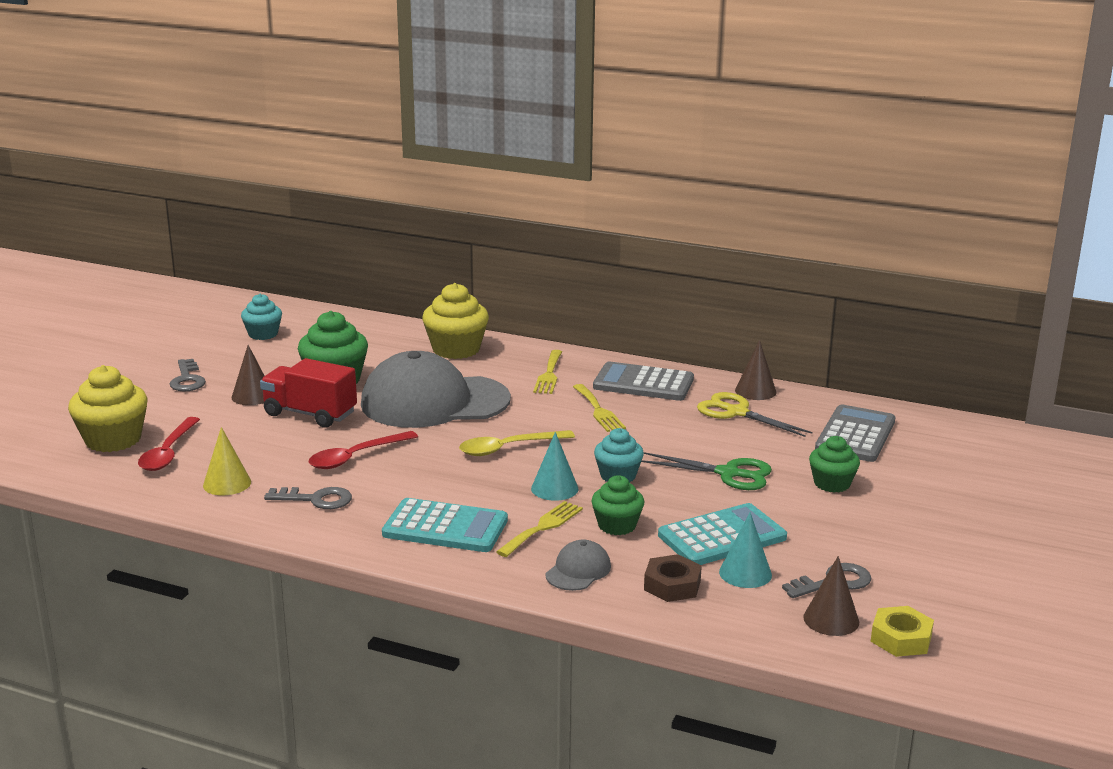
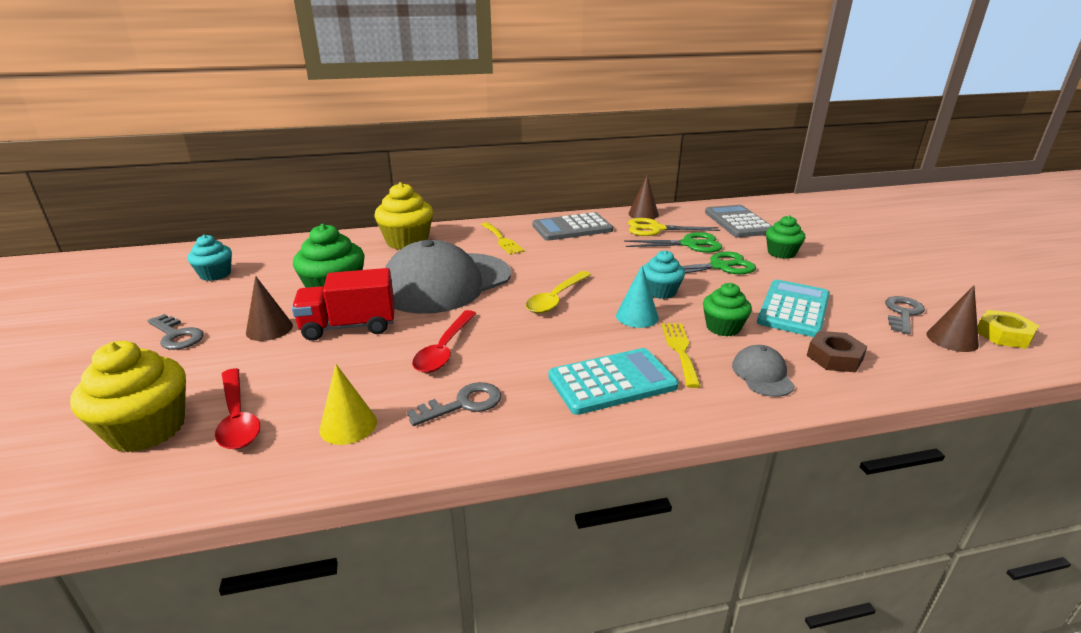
camera: 35 degrees left, 5 degrees up
yellow fork [573,384,626,432] -> none
turquoise cone [719,512,772,588] -> none
none -> green scissors [624,232,722,253]

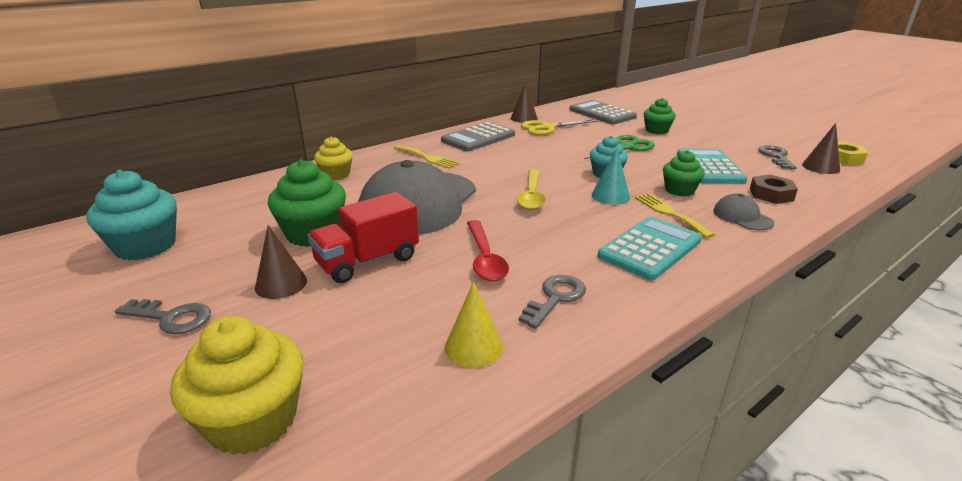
camera: 25 degrees left, 0 degrees up
turquoise cupcake [187,235,232,281] -> turquoise cupcake [86,170,177,260], size x1.60
red spoon [215,368,260,449] -> none
yellow cupcake [374,182,433,250] -> yellow cupcake [314,137,353,180], size x0.63
green scissors [624,232,722,253] -> none

